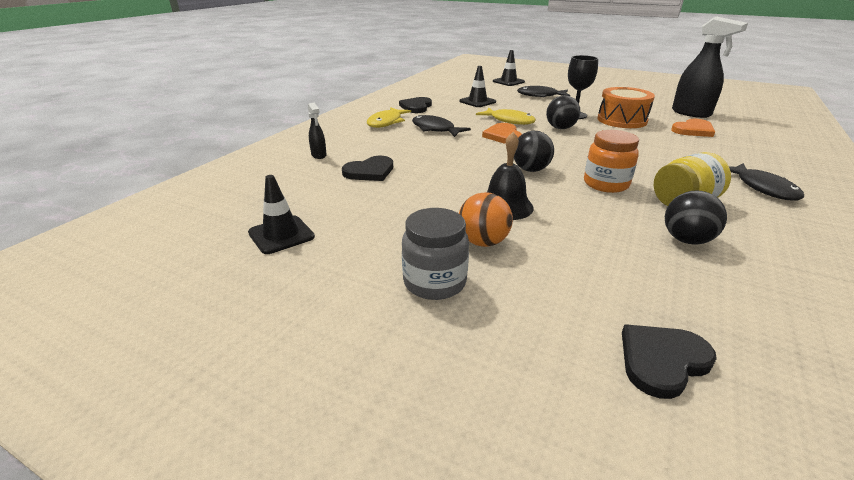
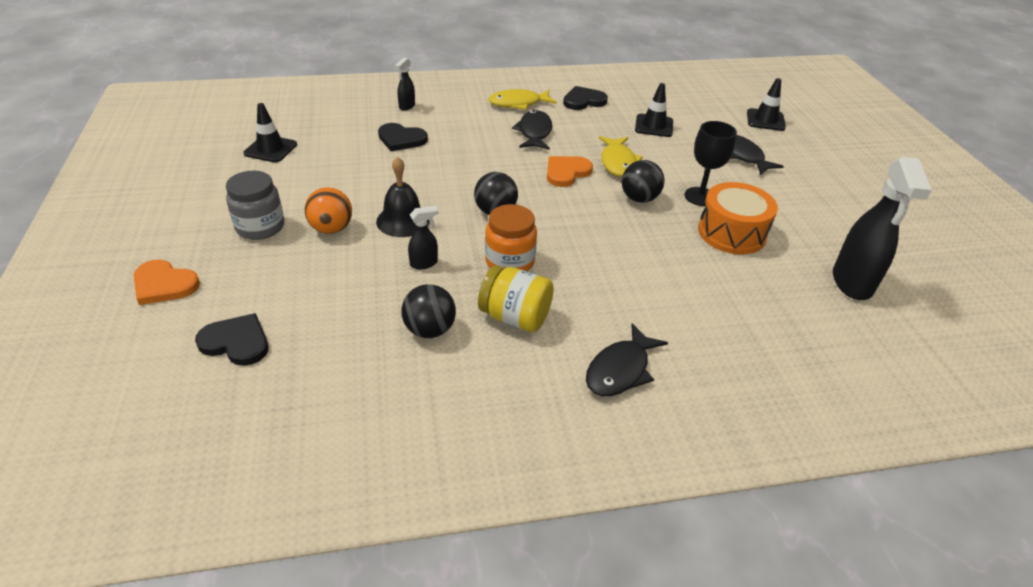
camera: 50 degrees right, 10 degrees up
orange heart [671,119,715,137] -> orange heart moved to [134,260,200,305]
none -> black spray bottle [408,206,438,270]

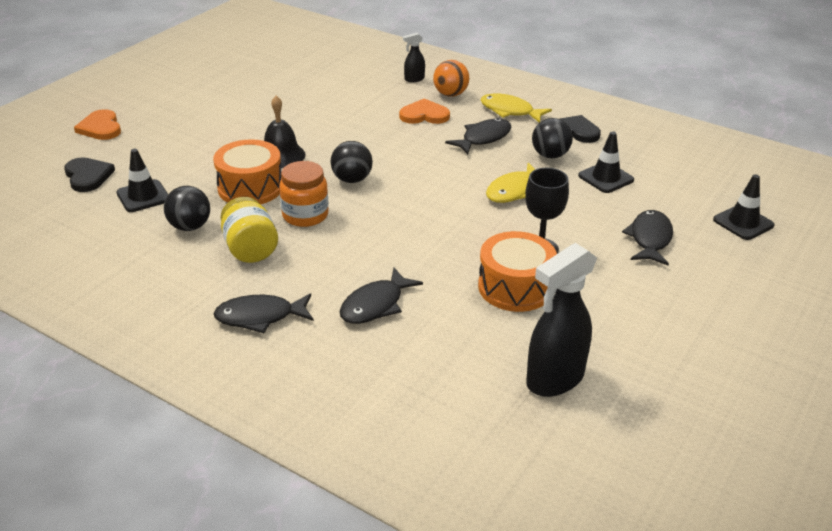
camera: 45 degrees right, 5 degrees down
grey jar [226,171,284,240] -> none
black traffic cone [243,103,297,162] -> black traffic cone moved to [116,149,168,212]
orange ball [305,187,352,234] -> orange ball moved to [433,60,469,97]
black heart [378,123,428,151] -> none
black spray bottle [408,206,438,270] -> orange drum [213,139,282,205]
orange heart [547,156,593,187] -> orange heart moved to [399,98,450,124]
black ball [622,160,665,203] -> black ball moved to [532,118,573,158]
none -> black fish [340,268,423,324]

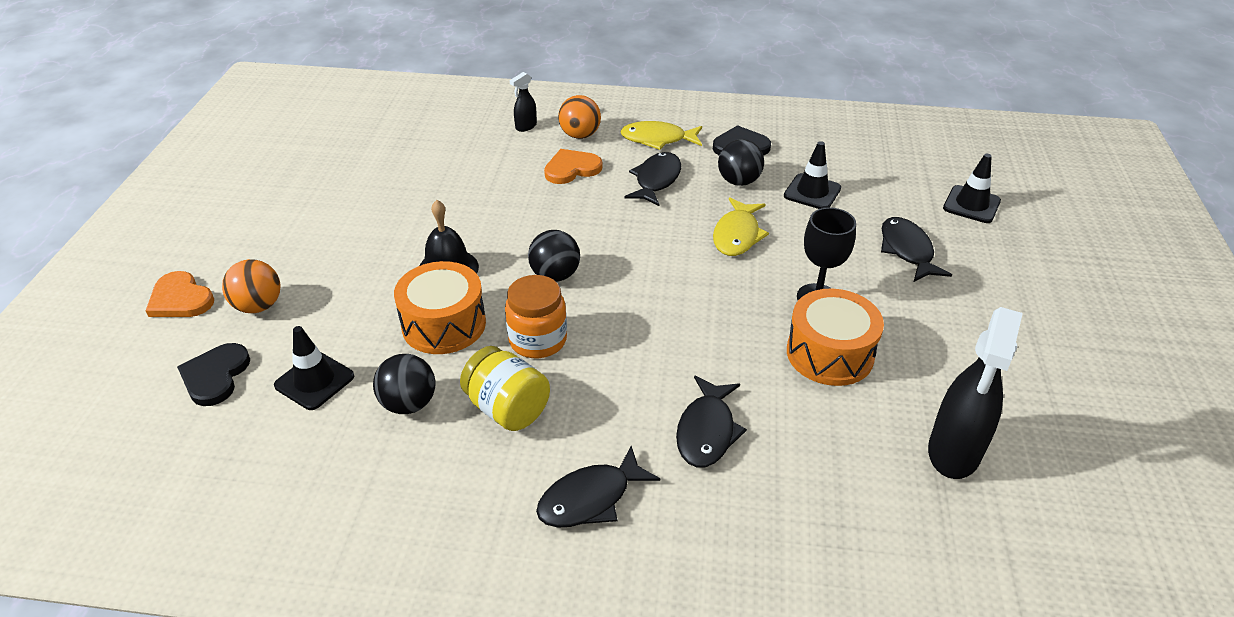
camera: 25 degrees left, 5 degrees up
black heart [64,157,115,192] -> black heart turned 120 degrees counterclockwise [177,343,250,406]
none -> orange ball [222,259,281,313]

